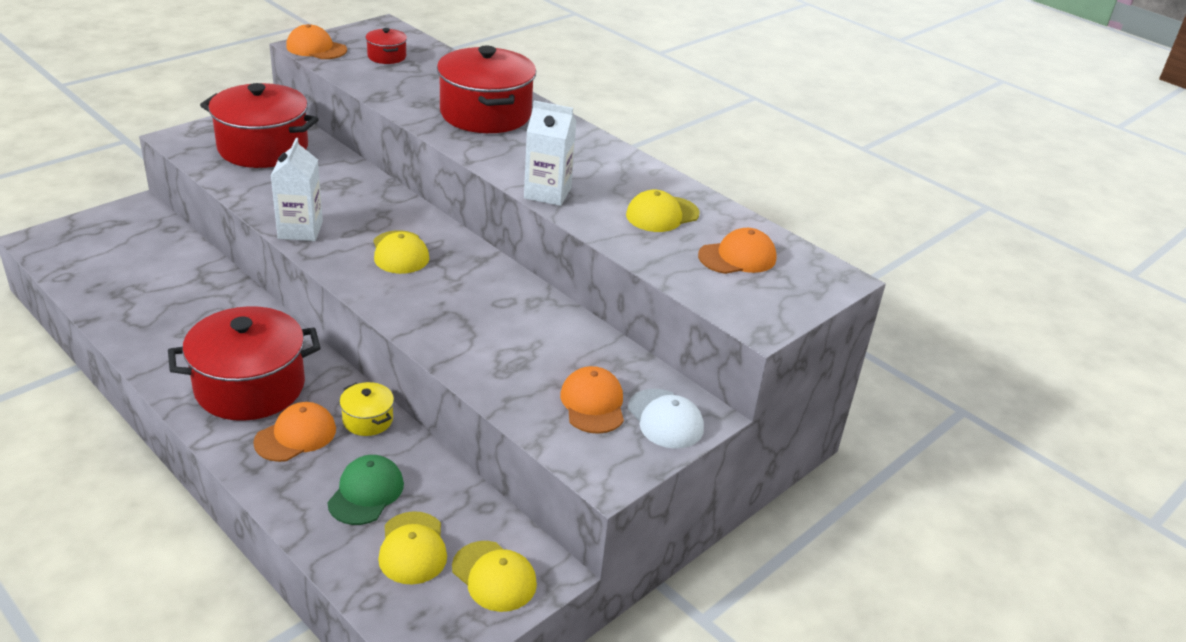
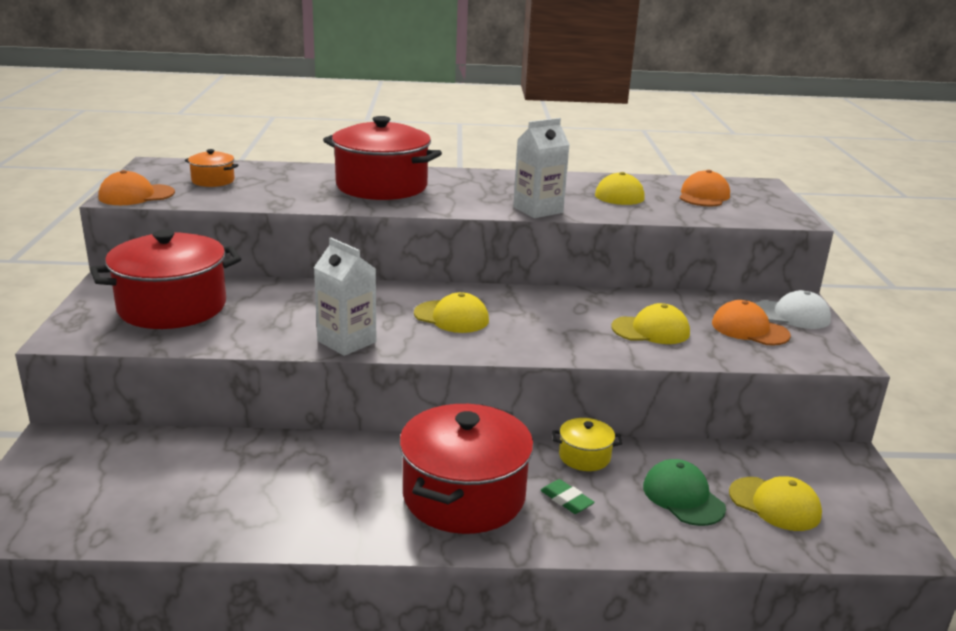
camera: 45 degrees left, 10 degrees down
orange cap [253,402,336,462] -> green eraser [540,479,595,514]
red pot [365,28,407,64] -> orange pot [185,149,238,187]
yellow cap [452,541,537,612] -> yellow cap moved to [611,303,690,344]

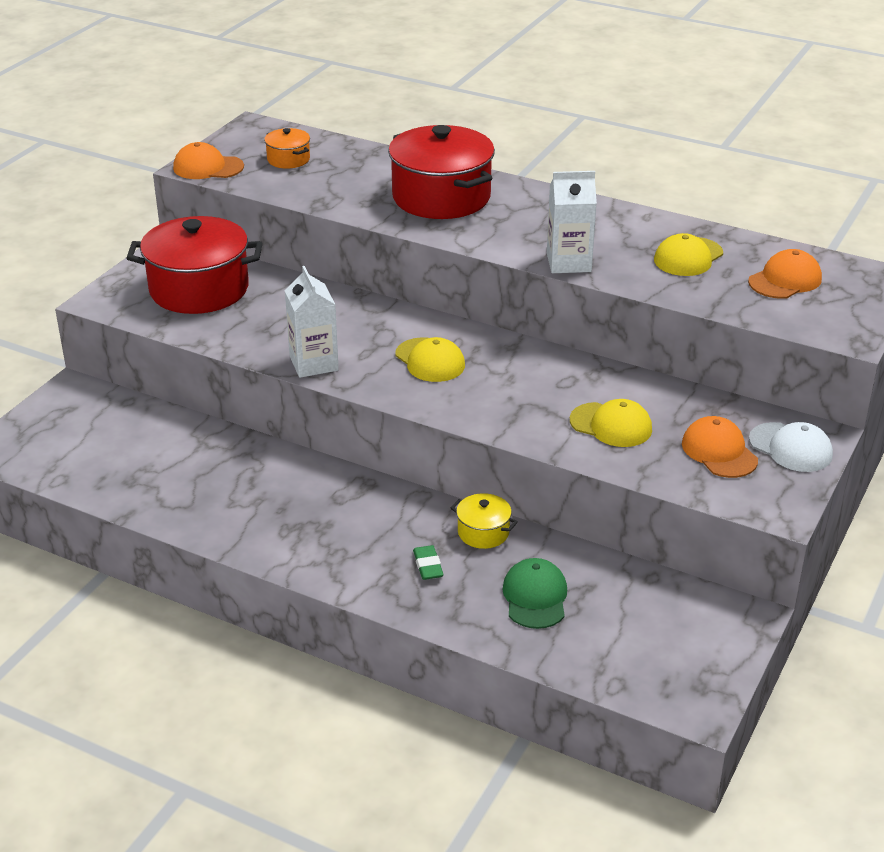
camera: 30 degrees right, 10 degrees up
red pot [399,404,534,534] -> none
yellow cap [729,476,822,531] -> none

